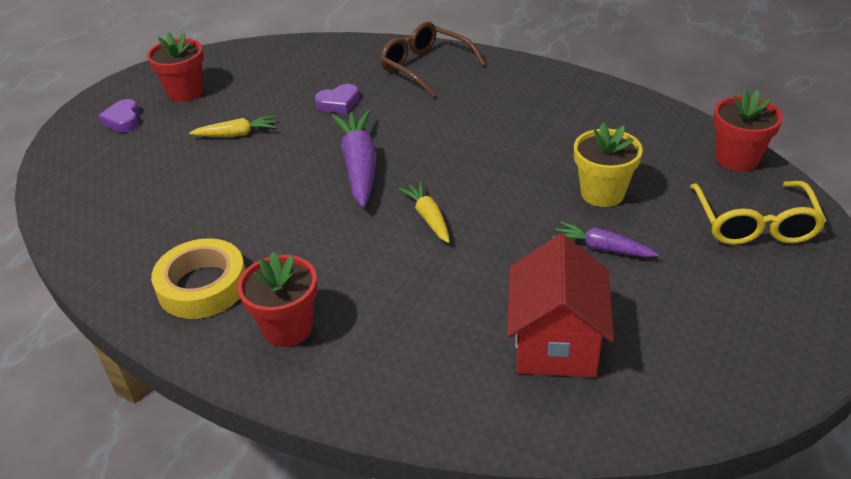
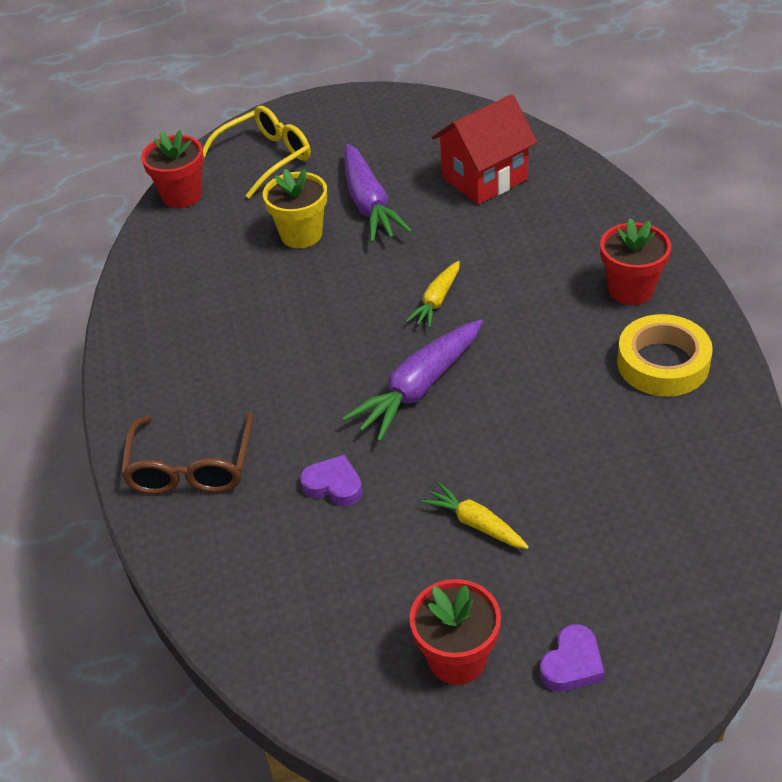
camera: 130 degrees left, 5 degrees up
purple carrot [552,221,659,258] -> purple carrot [344,144,412,243], size x1.75

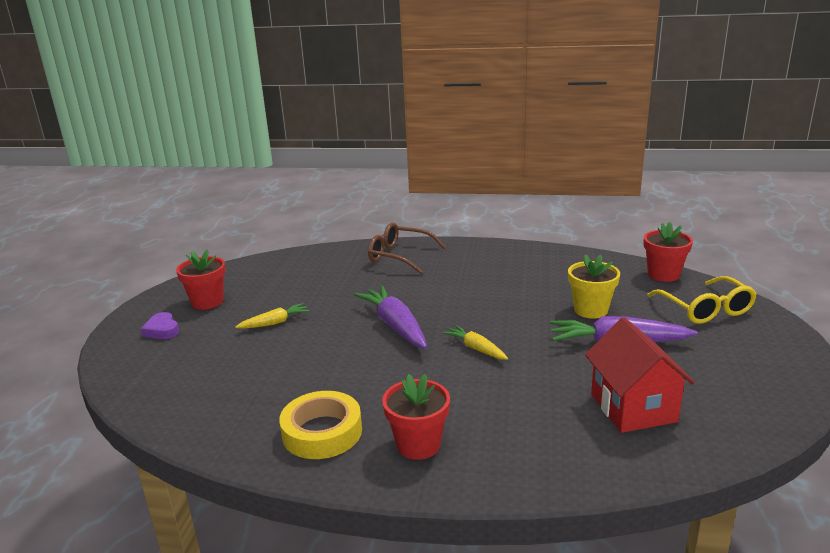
camera: 110 degrees right, 20 degrees down
purple heart [300,455,362,506] -> none

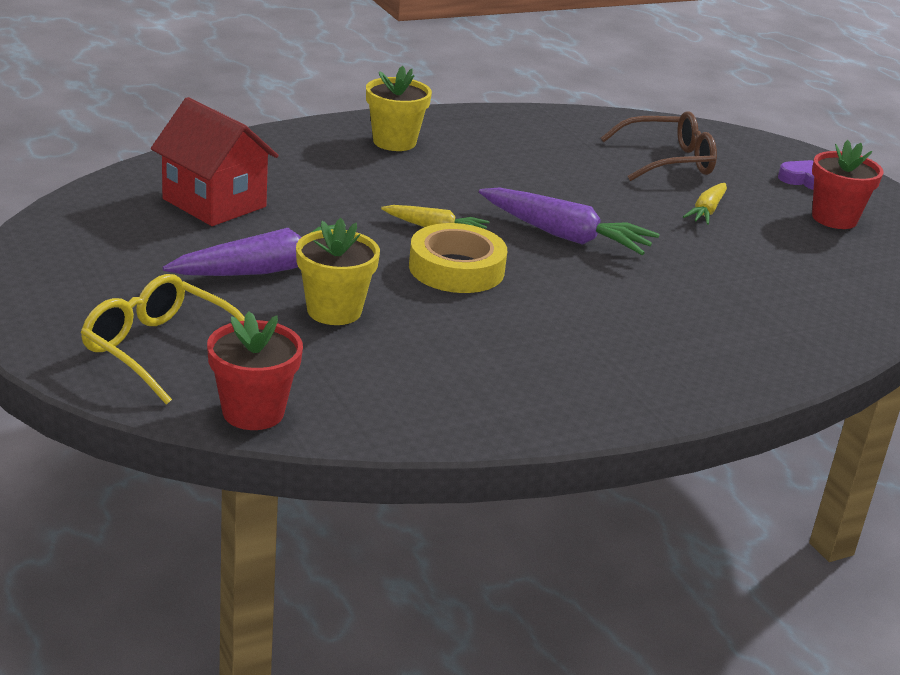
camera: 140 degrees right, 5 degrees up
yellow tape [279,391,362,459] -> yellow tape moved to [409,223,507,293]
brown glasses [368,223,446,274] -> brown glasses moved to [601,111,717,181]
red flower pot [382,374,450,460] -> yellow flower pot [366,66,432,151]

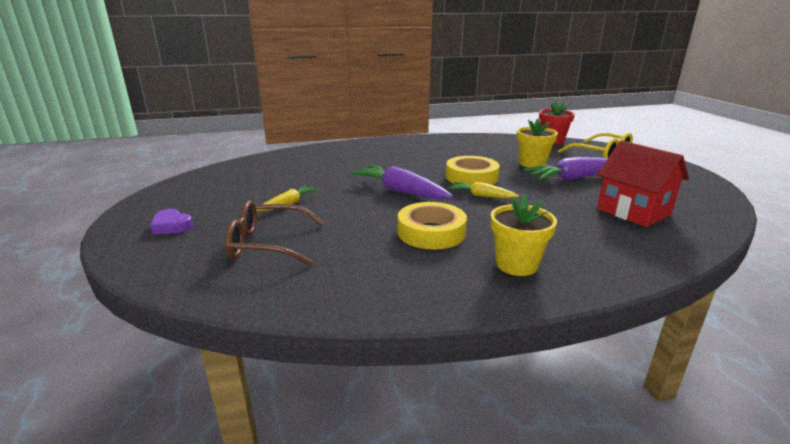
camera: 165 degrees left, 5 degrees down
red flower pot [812,140,884,229] -> none
none -> yellow tape [398,202,467,250]

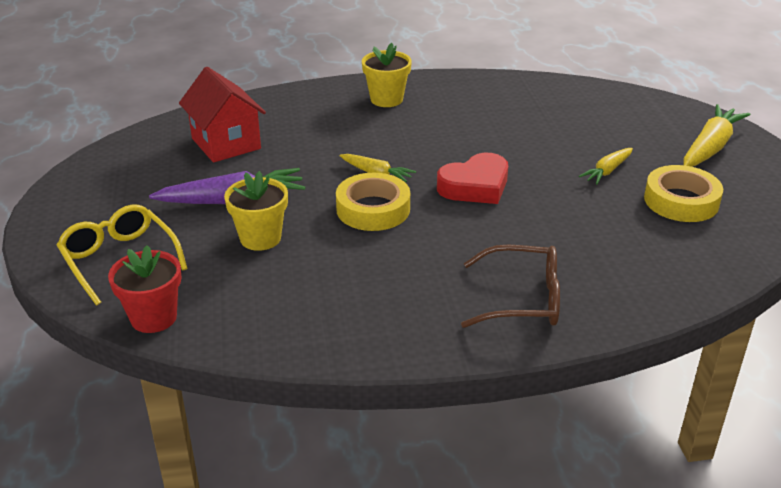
camera: 175 degrees left, 10 degrees up
purple heart [150,209,193,234] -> yellow carrot [683,104,751,167]
brown glasses [225,200,325,266] -> brown glasses moved to [461,245,560,328]
purple carrot [350,165,453,199] -> red heart [437,153,508,204]
yellow tape [398,202,467,250] -> yellow tape moved to [644,165,723,222]

